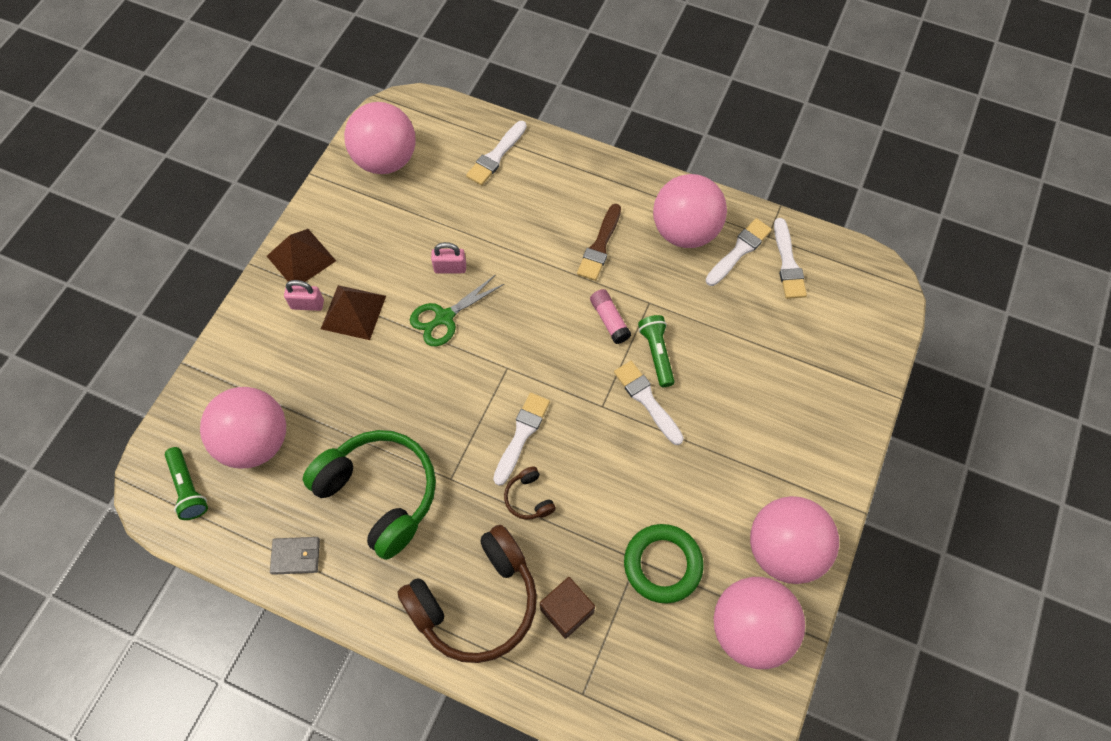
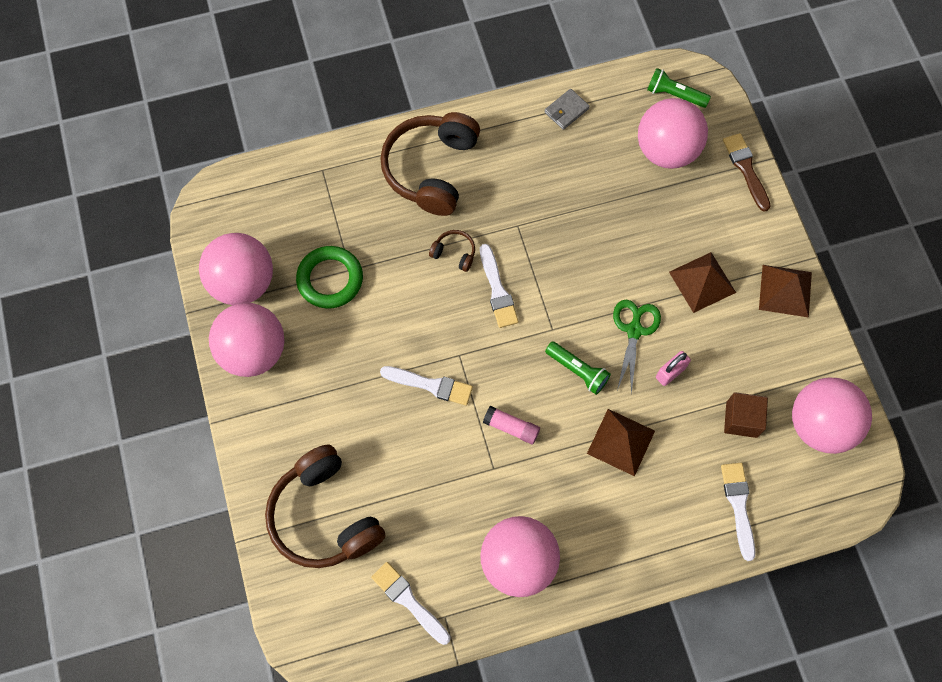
camera: 140 degrees right, 5 degrees up
pink padlock [284,280,324,311] -> none
green headphones [303,430,436,560] -> none
brown cube [540,577,595,639] -> brown cube moved to [724,392,768,438]
brown brush [577,204,621,281] -> brown brush moved to [723,133,770,212]
green flashlight [638,315,675,387] -> green flashlight moved to [545,341,611,395]
white brush [706,218,772,286] -> none
none -> brown headphones [265,444,386,568]
none -> brown pyramid [587,409,655,476]

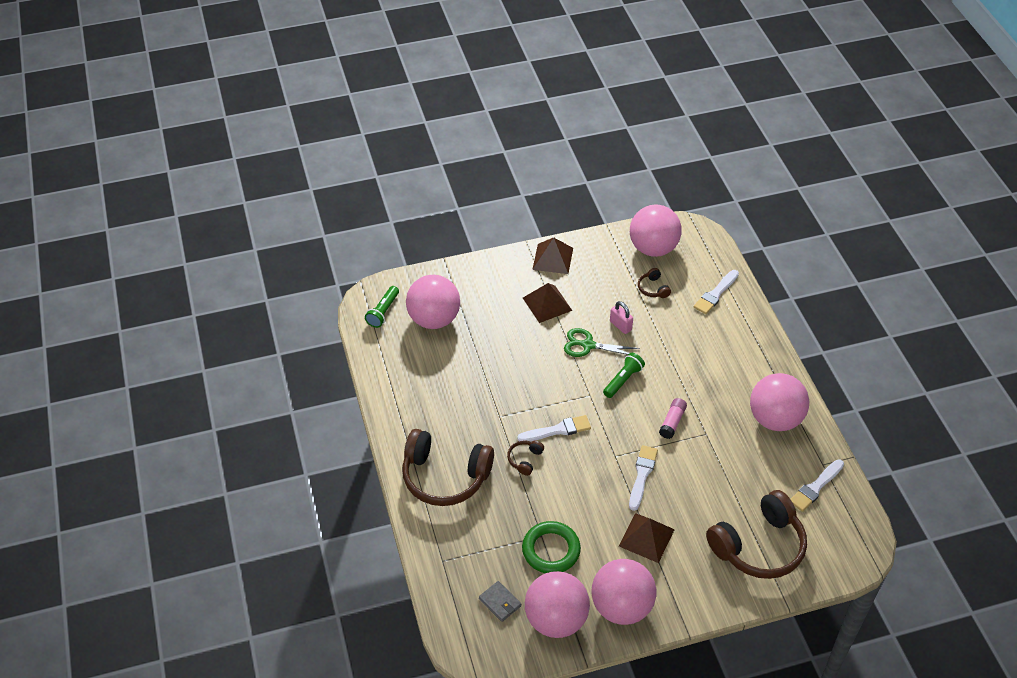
camera: 90 degrees left, 20 degrees down
grey wallet [544,89,590,130] -> grey wallet moved to [479,581,521,622]
brown pyramid [587,409,655,476] -> brown pyramid moved to [619,513,675,563]
white brush [721,463,755,561] -> white brush turned 45 degrees counterclockwise [694,270,739,314]
brown brush [723,133,770,212] -> none
brown cube [724,392,768,438] -> brown headphones [638,268,671,298]

